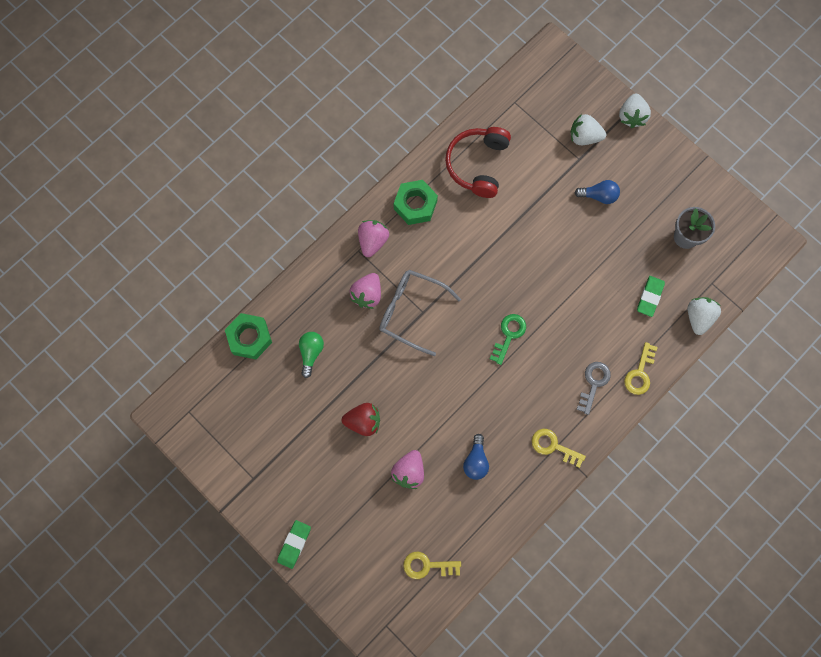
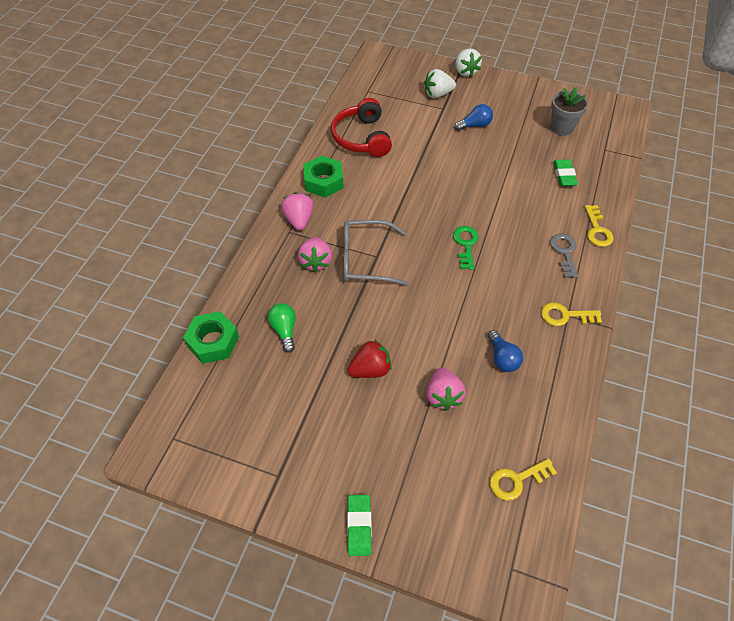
camera: 25 degrees left, 20 degrees down
white strawberry [688,297,721,335] -> none

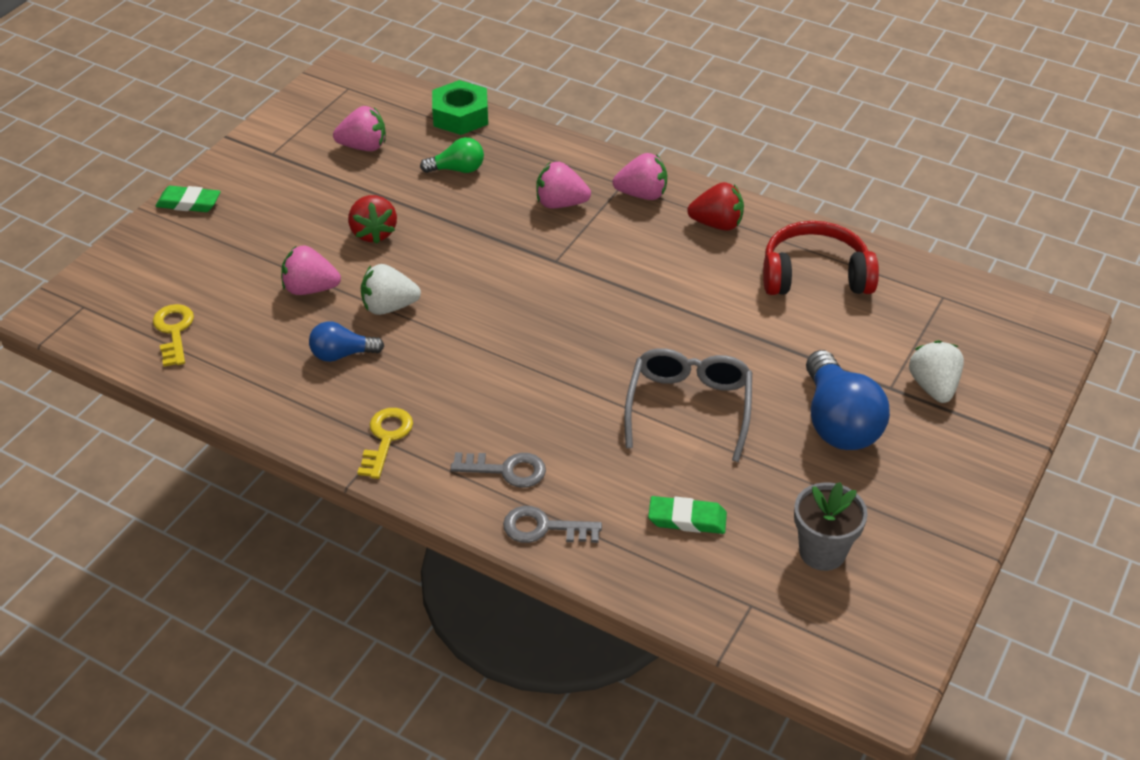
camera: 100 degrees right, 10 degrees down
green nut [303,156,344,198] -> red strawberry [687,182,744,231]
grey glasses [343,220,409,286] -> grey glasses moved to [624,348,752,462]
green key [453,226,479,270] -> none
blue light bulb [454,104,493,131] -> blue light bulb [806,350,890,450], size x1.81
white strawberry [455,49,482,77] -> white strawberry moved to [361,264,421,315]
yellow key [585,205,613,247] -> grey key [503,506,602,543]
none -> pink strawberry [333,106,386,151]

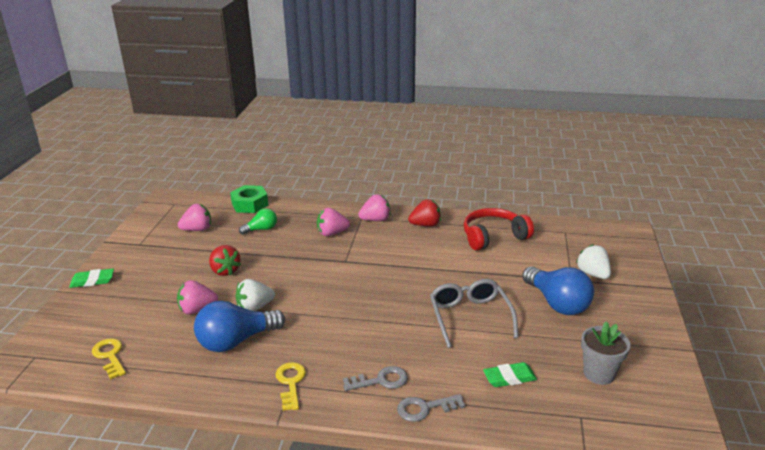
camera: 20 degrees left, 15 degrees down
blue light bulb [309,321,384,362] -> blue light bulb [194,301,285,352], size x1.81

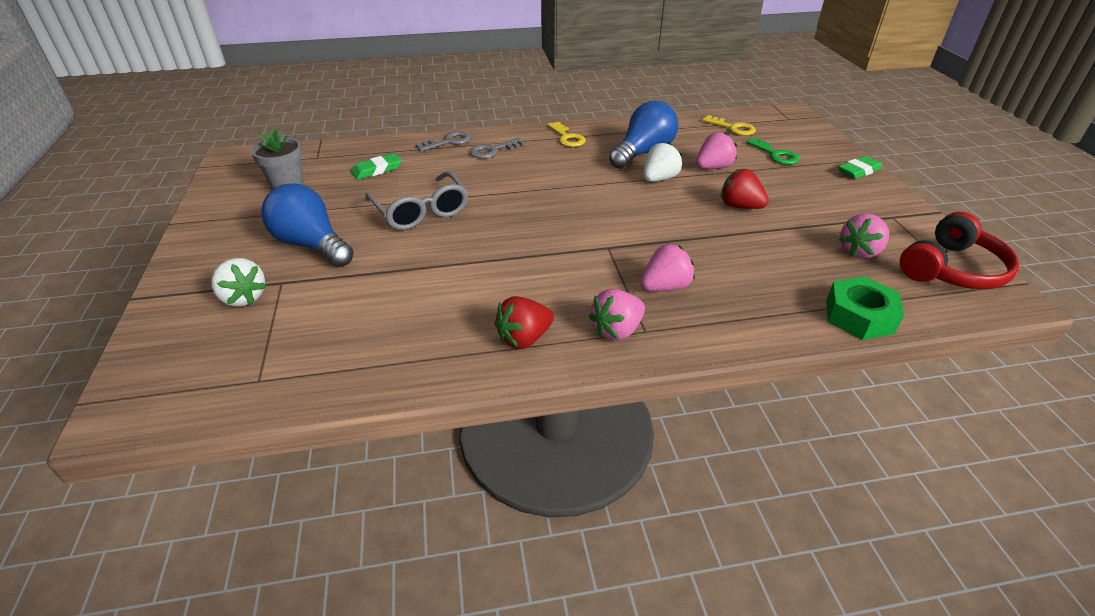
camera: 160 degrees right, 10 degrees up
green light bulb [239,208,277,234] -> none
red headphones [464,208,534,251] -> red headphones moved to [900,212,1019,289]
none -> green key [746,138,799,165]

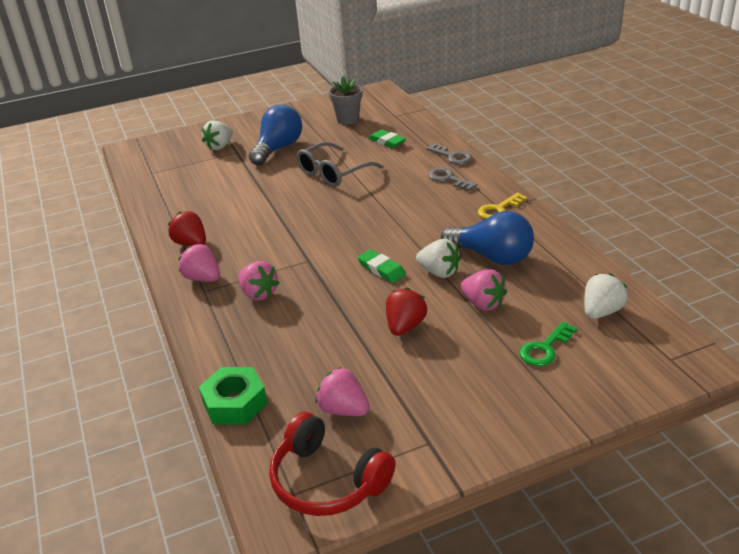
camera: 80 degrees right, 5 degrees down
yellow key [702,115,756,136] -> white strawberry [584,273,628,319]
green eraser [838,156,882,179] -> green eraser moved to [357,249,406,283]

